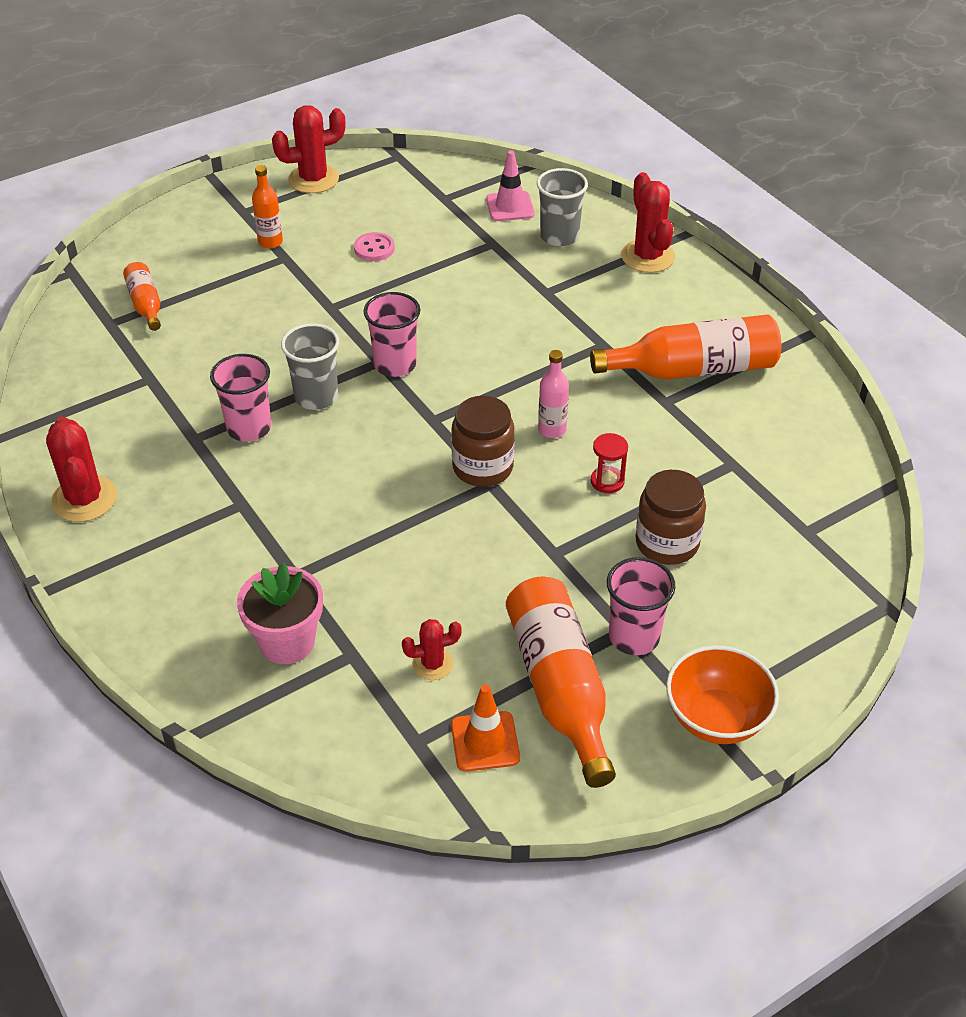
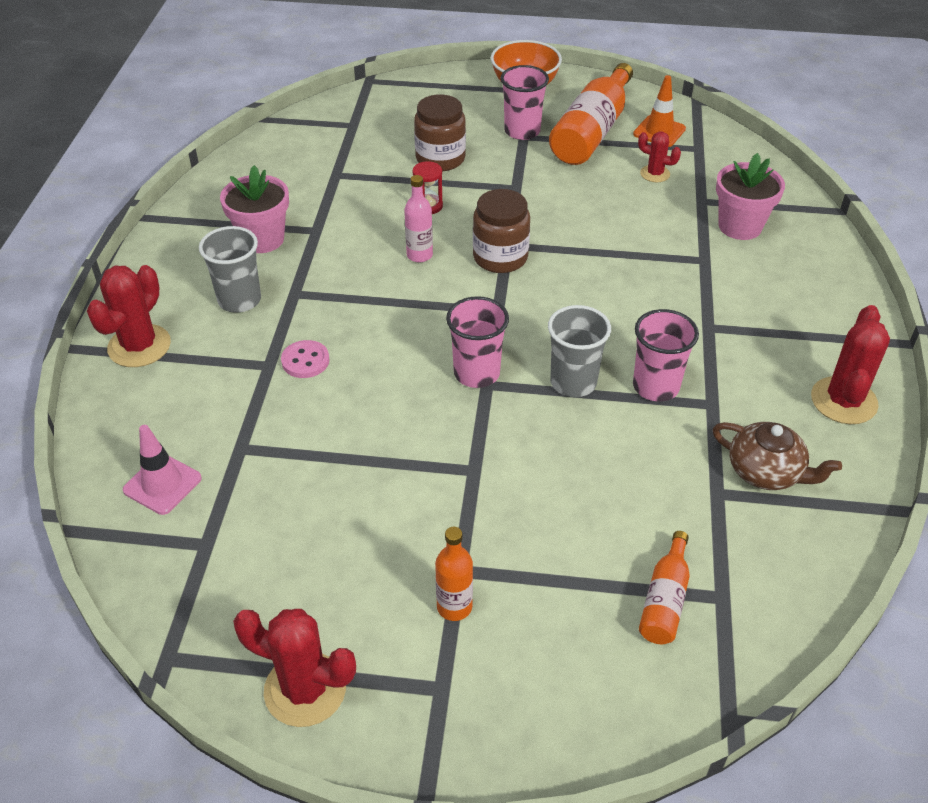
camera: 140 degrees left, 0 degrees up
pink button [354,232,395,261] -> pink button moved to [281,340,329,378]
grey cup [537,168,588,247] -> grey cup moved to [199,226,261,313]
orange bottle [590,315,781,380] -> pink flower pot [220,165,289,253]
none -> brown teapot [712,422,842,490]

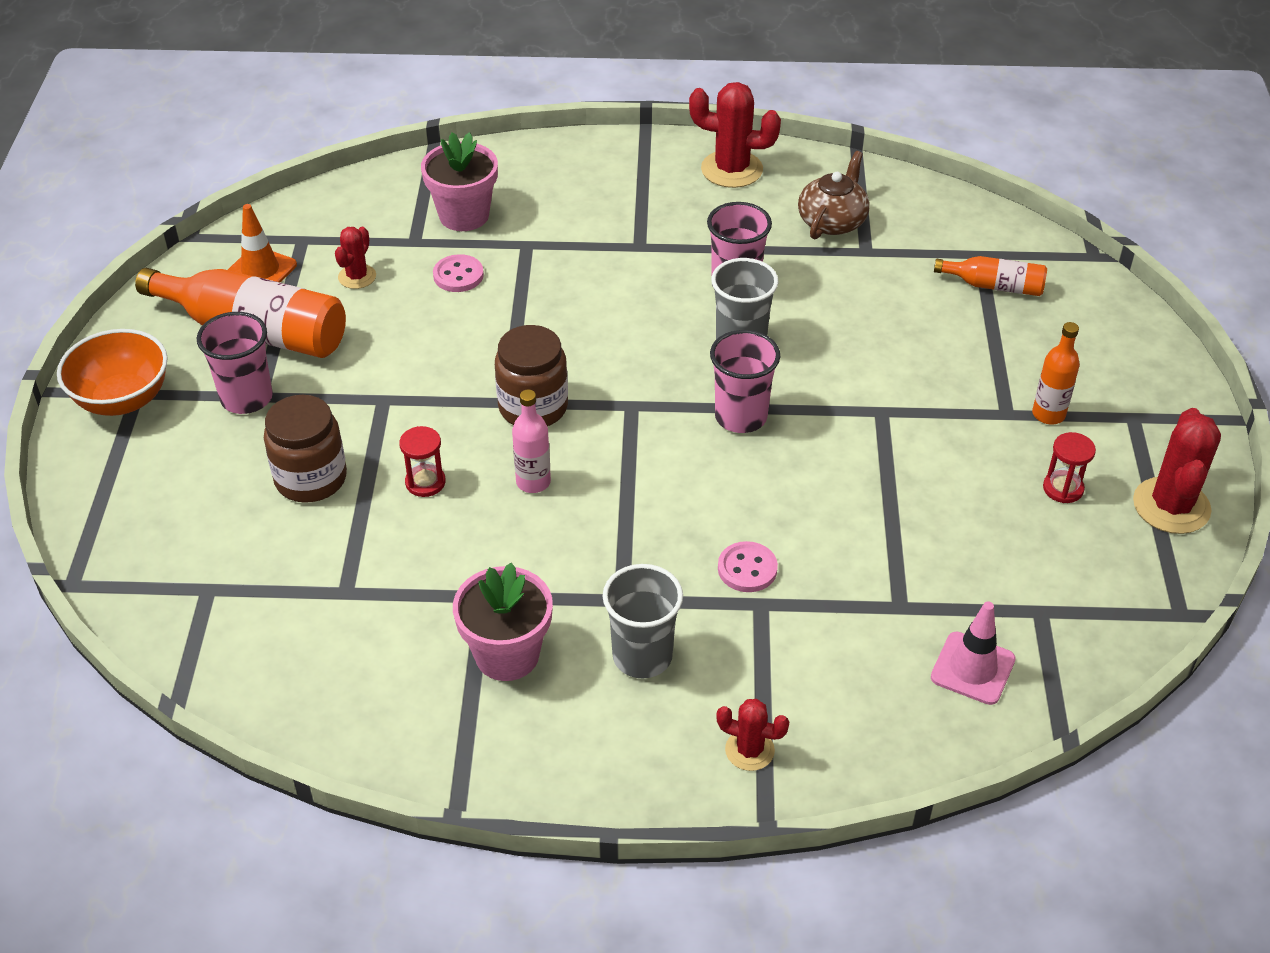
camera: 95 degrees left, 0 degrees up
red cactus [87,265,171,367] -> red cactus [716,699,789,771], size x0.57
none -> pink button [433,254,484,292]
none -> red hourglass [1043,432,1096,503]

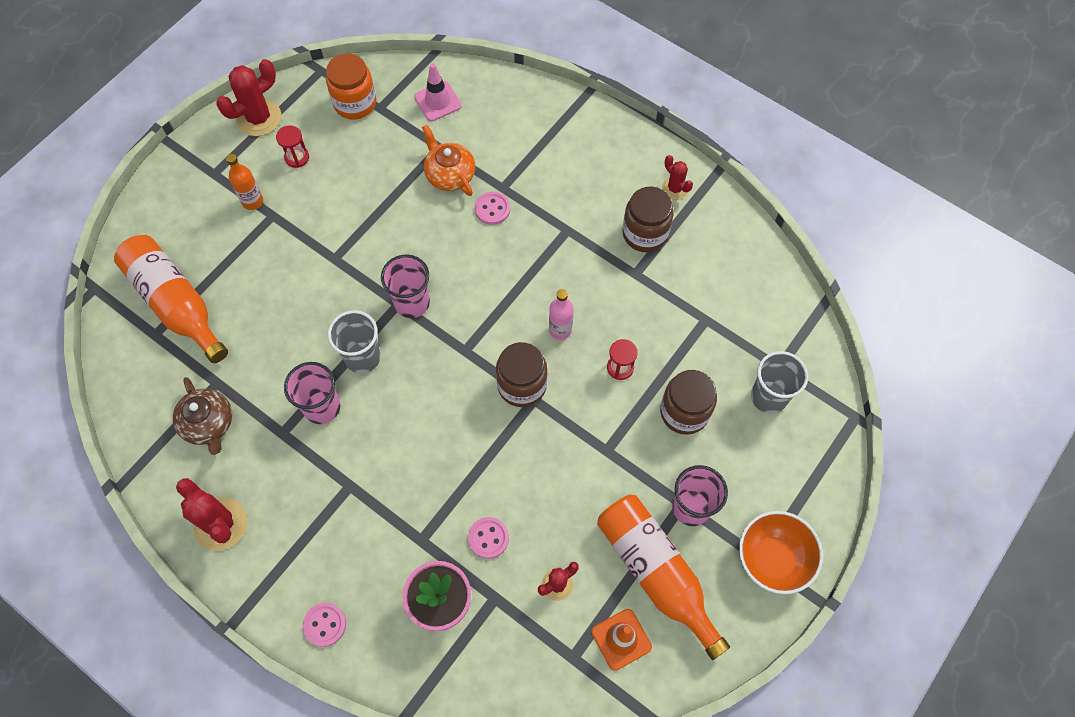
camera: 145 degrees left, 20 degrees up
pink flower pot [453,563,553,681] -> brown jar [623,187,674,252]
grey cup [603,564,683,678] -> grey cup moved to [751,351,808,414]
red cactus [716,699,789,771] -> red cactus moved to [662,155,693,200]
brown teapot [798,151,870,239] -> brown teapot turned 90 degrees counterclockwise [173,377,232,455]
orange bottle [934,256,1047,296] -> orange bottle [114,235,228,363], size x1.93
none -> pink button [303,603,346,647]
none -> orange jar [326,53,376,120]
none -> orange teapot [422,125,475,196]

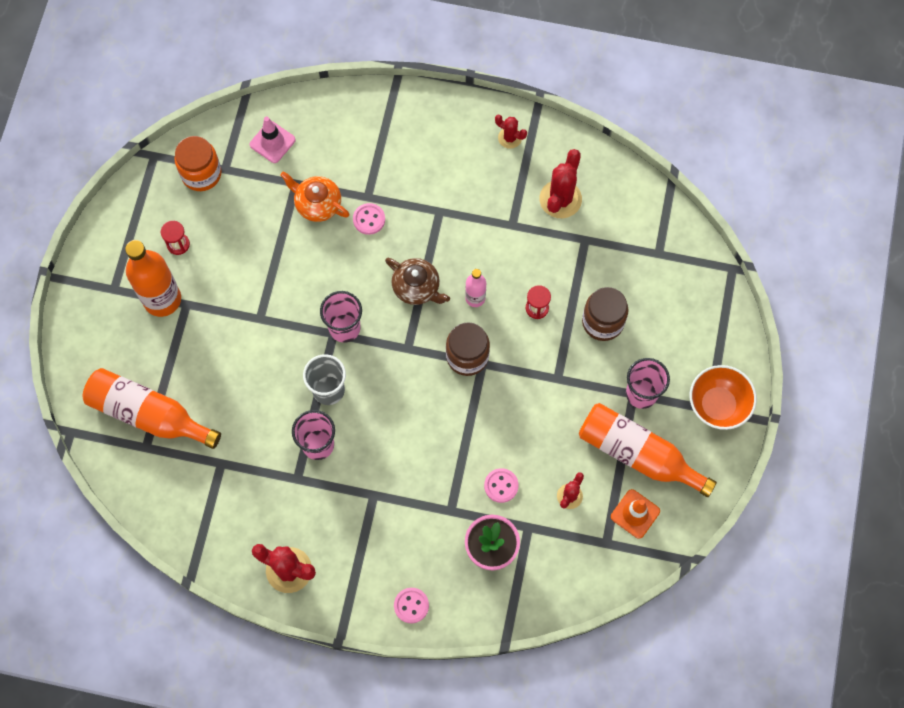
camera: 25 degrees left, 5 degrees up
brown teapot [173,377,232,455] -> brown teapot moved to [385,258,450,305]
red cactus [217,59,281,136] -> red cactus moved to [540,149,582,218]
orange bottle [226,154,263,210] -> orange bottle [125,240,181,317], size x1.93
brown jar [623,187,674,252] -> none
grey cup [751,351,808,414] -> none

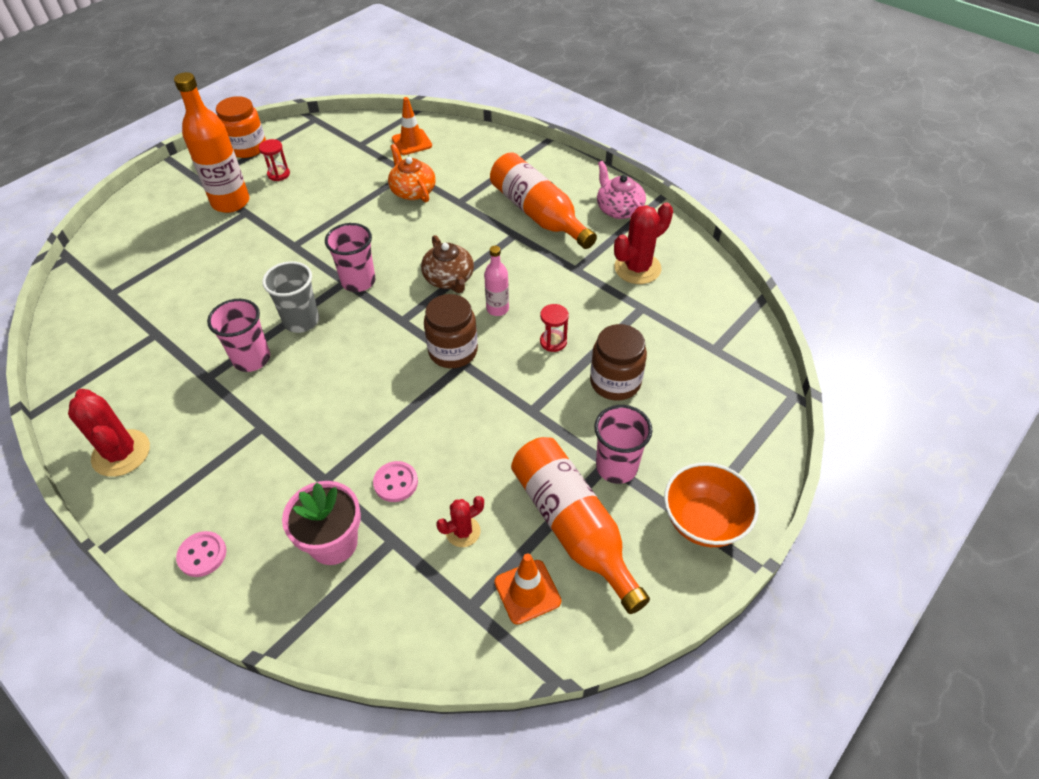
camera: 30 degrees right, 20 degrees down
orange bottle [83,368,221,449] -> orange bottle moved to [490,152,597,249]
orange jar [174,136,222,191] -> orange jar moved to [216,96,266,158]
pink traffic cone [250,117,296,163] -> orange traffic cone [392,97,432,155]
pink button [353,203,385,235] -> none
red cactus [495,115,527,149] -> pink teapot [597,161,646,219]

